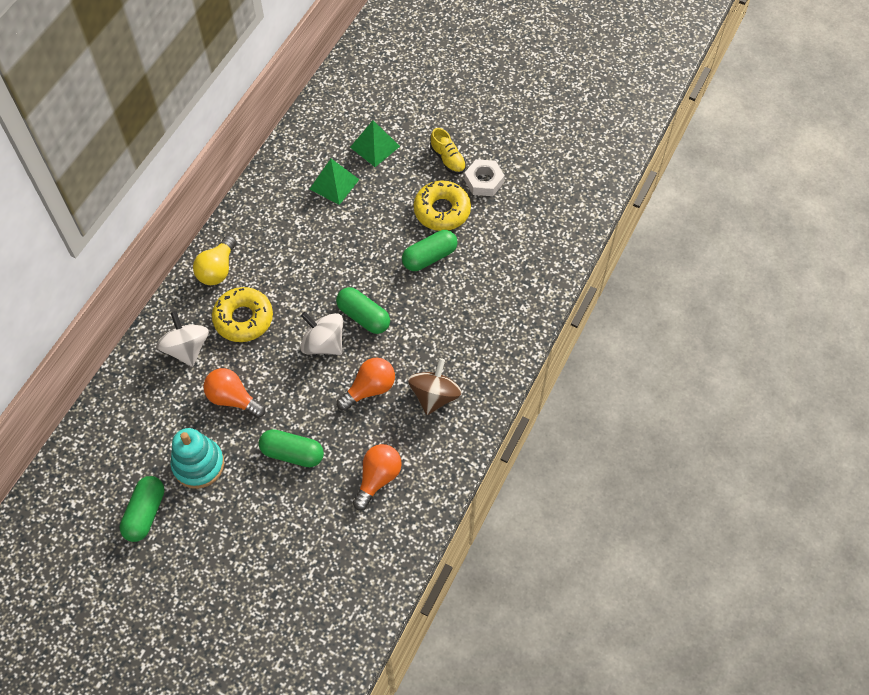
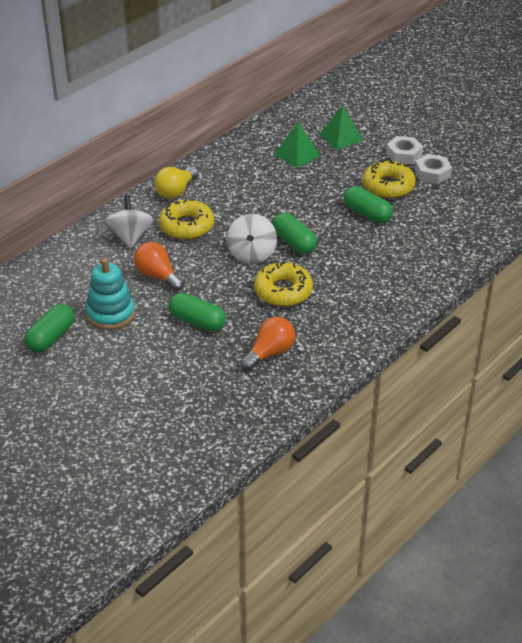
camera: 15 degrees right, 20 degrees down
white spinning top [300,312,343,355] -> white spinning top turned 135 degrees counterclockwise [227,214,277,264]
orange light bulb [337,358,395,411] -> yellow donut [254,262,313,307]
green capsule [402,230,458,271] -> green capsule turned 60 degrees clockwise [343,186,393,223]
brown spinning top [408,358,462,415] -> none
yellow shoe [430,128,466,174] -> white nut [386,136,423,164]

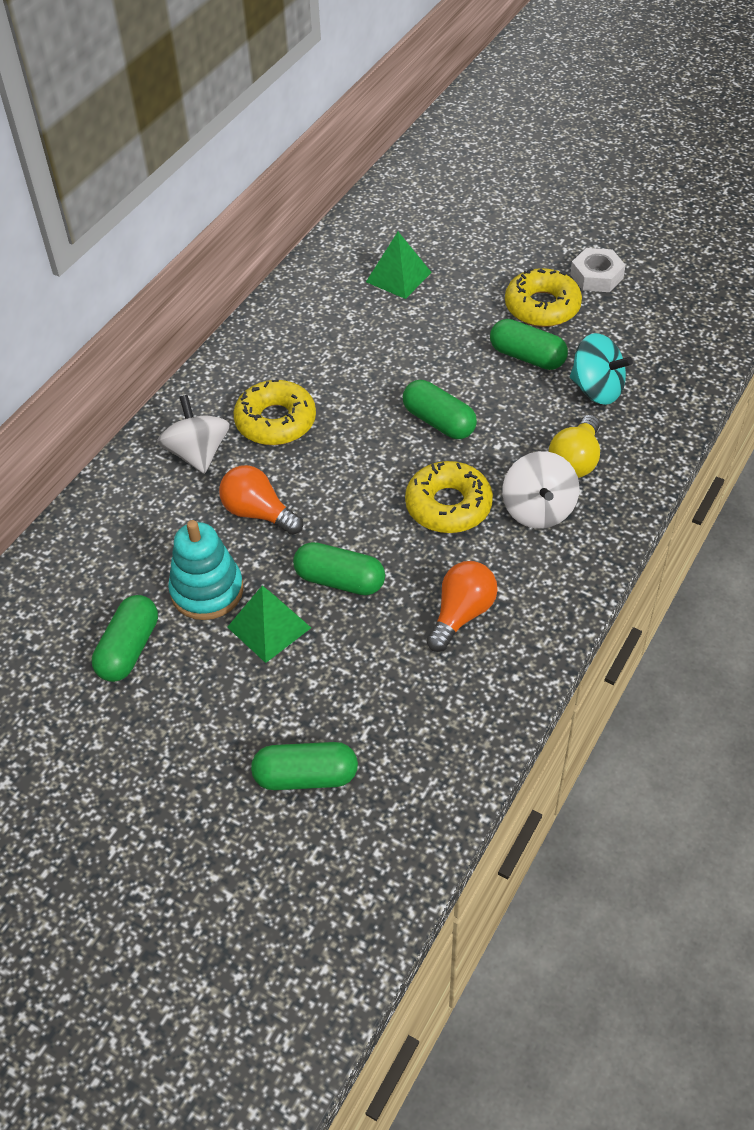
camera: 10 degrees left, 10 degrees up
yellow light bulb [154,167,198,199] -> yellow light bulb moved to [549,415,600,478]
white spinning top [227,214,277,264] -> white spinning top moved to [502,451,580,528]
green pyramid [319,105,364,150] -> green pyramid moved to [227,586,311,663]
white nut [386,136,423,164] -> none
none -> green capsule [251,742,358,790]
none -> turquoise spinning top [570,333,633,405]

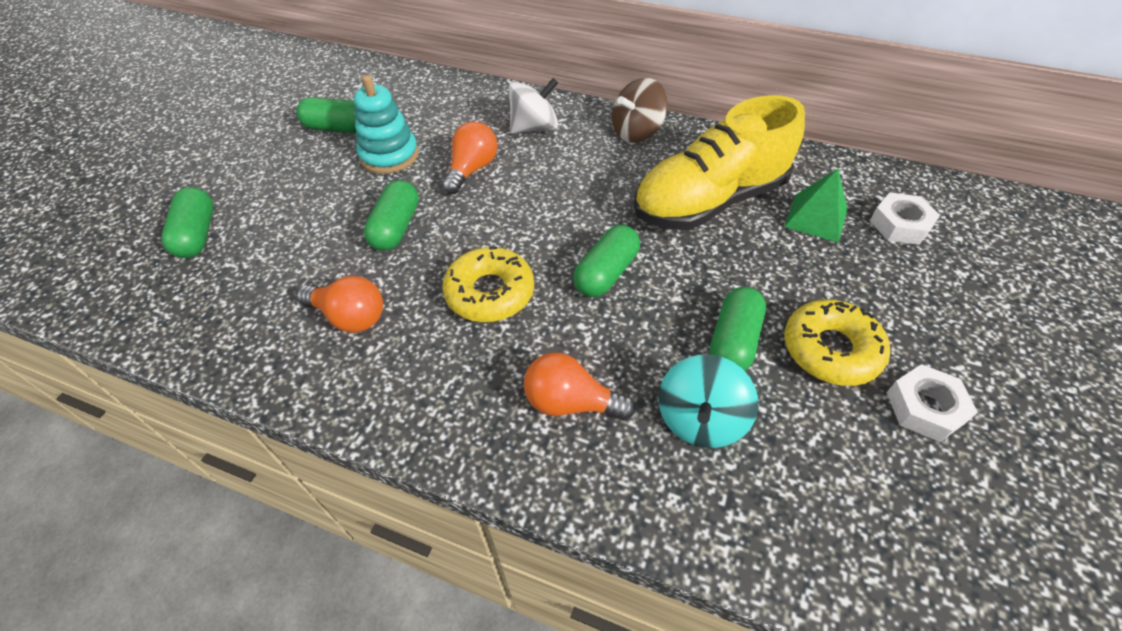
camera: 80 degrees right, 0 degrees up
green pyramid [227,586,311,663] -> none
yellow donut [233,379,316,445] -> none
white spinning top [502,451,580,528] -> none
yellow light bulb [549,415,600,478] -> orange light bulb [524,353,635,420]
none -> brown spinning top [612,78,668,143]
none -> yellow shoe [633,95,805,230]
none -> white nut [870,192,940,245]

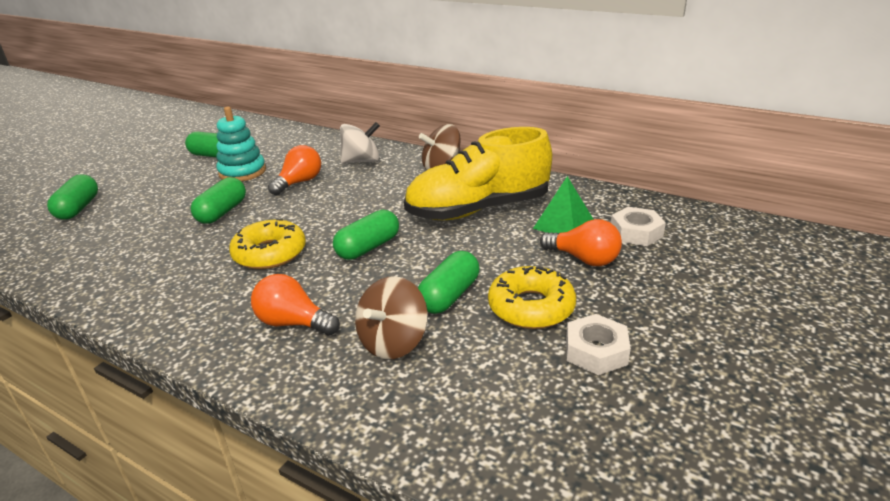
camera: 10 degrees right, 20 degrees down
orange light bulb [296,276,383,333] -> orange light bulb moved to [540,219,622,266]
turquoise spinning top [658,354,758,448] -> brown spinning top [355,276,428,359]

